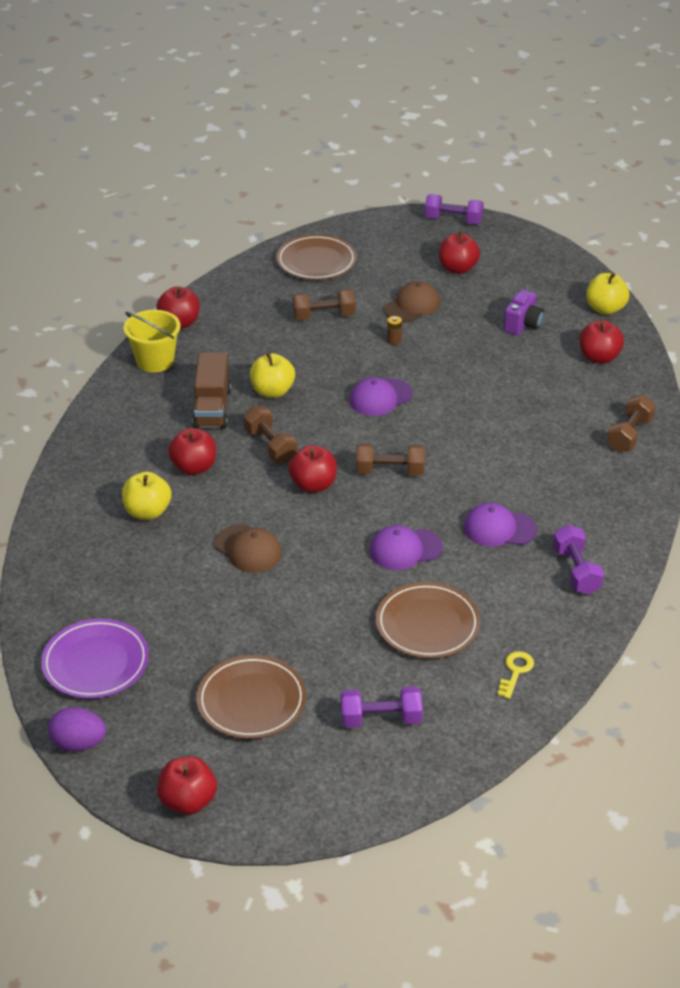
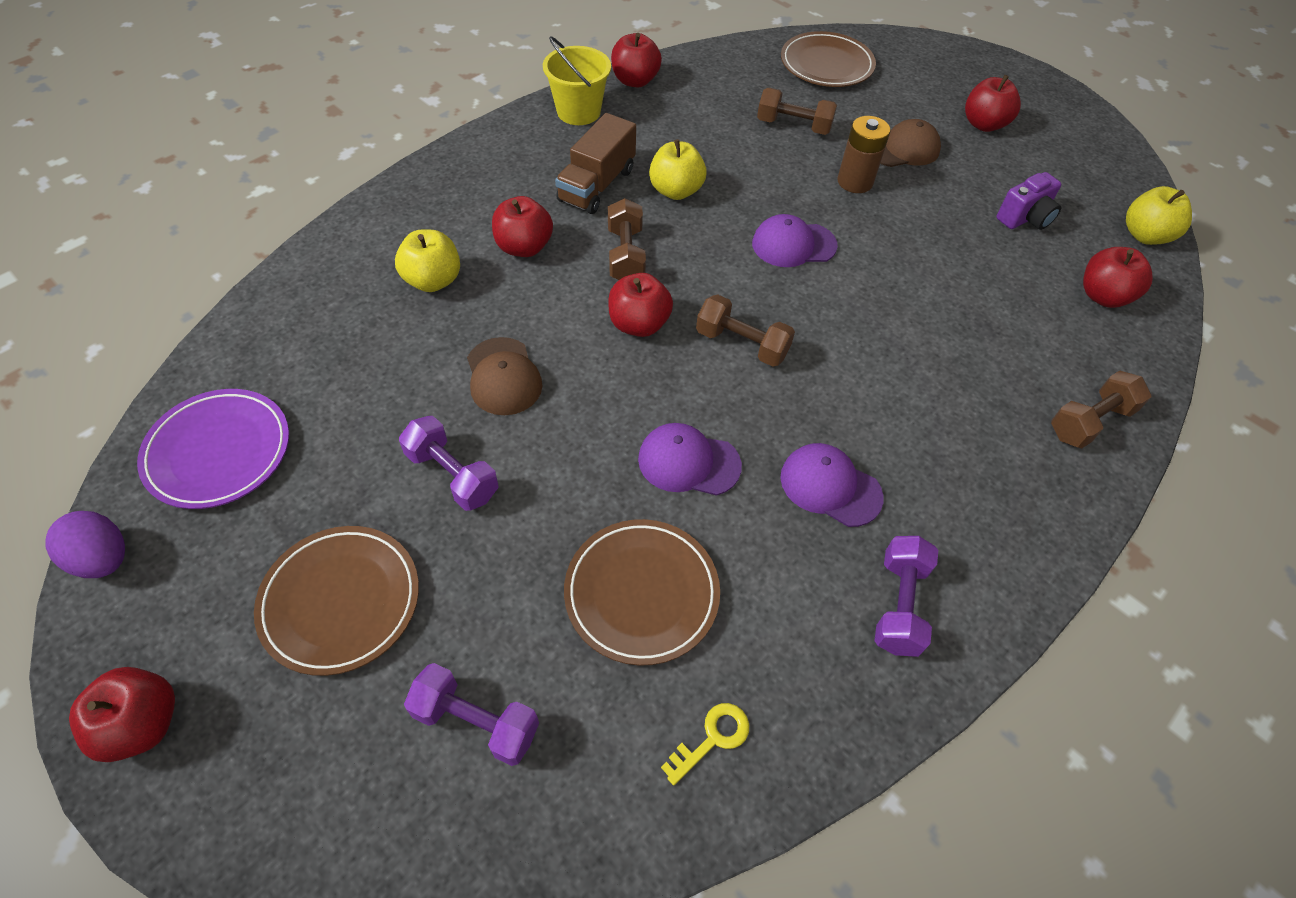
camera: 25 degrees right, 15 degrees up
brown battery [387,316,402,345] -> brown battery [838,116,890,193], size x1.98
purple dumbbell [424,194,484,224] -> purple dumbbell moved to [399,416,499,511]

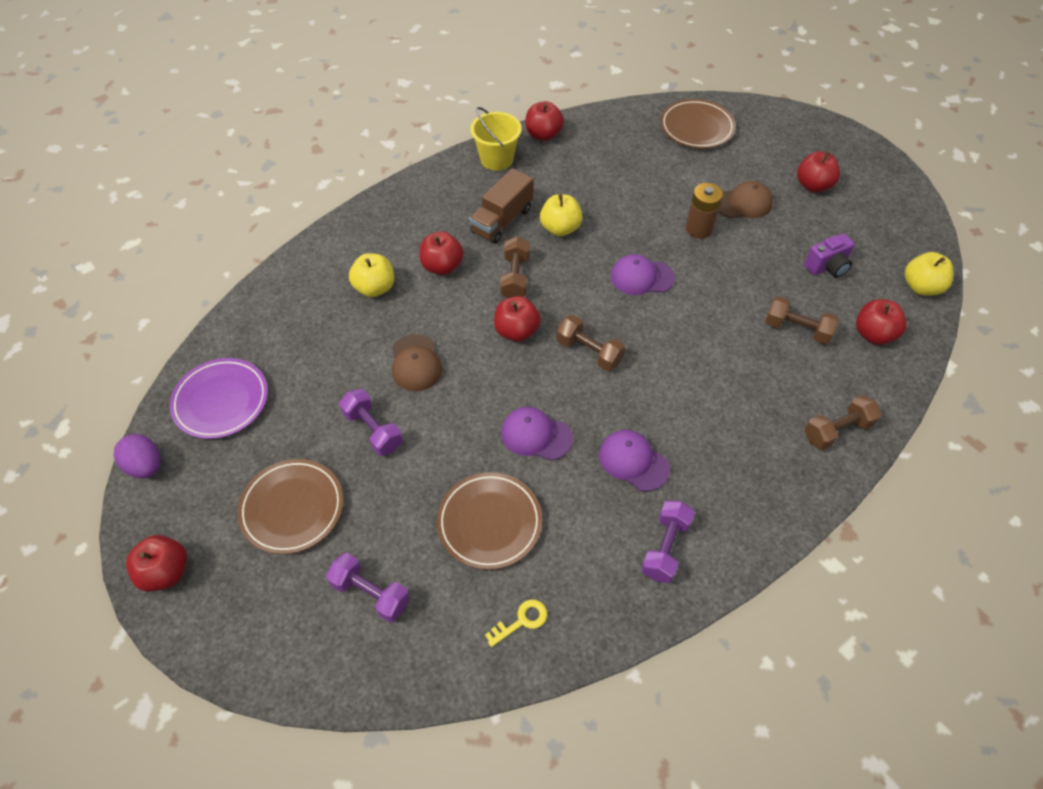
camera: 10 degrees right, 0 degrees up
brown dumbbell [757,88,837,135] -> brown dumbbell moved to [765,296,839,345]

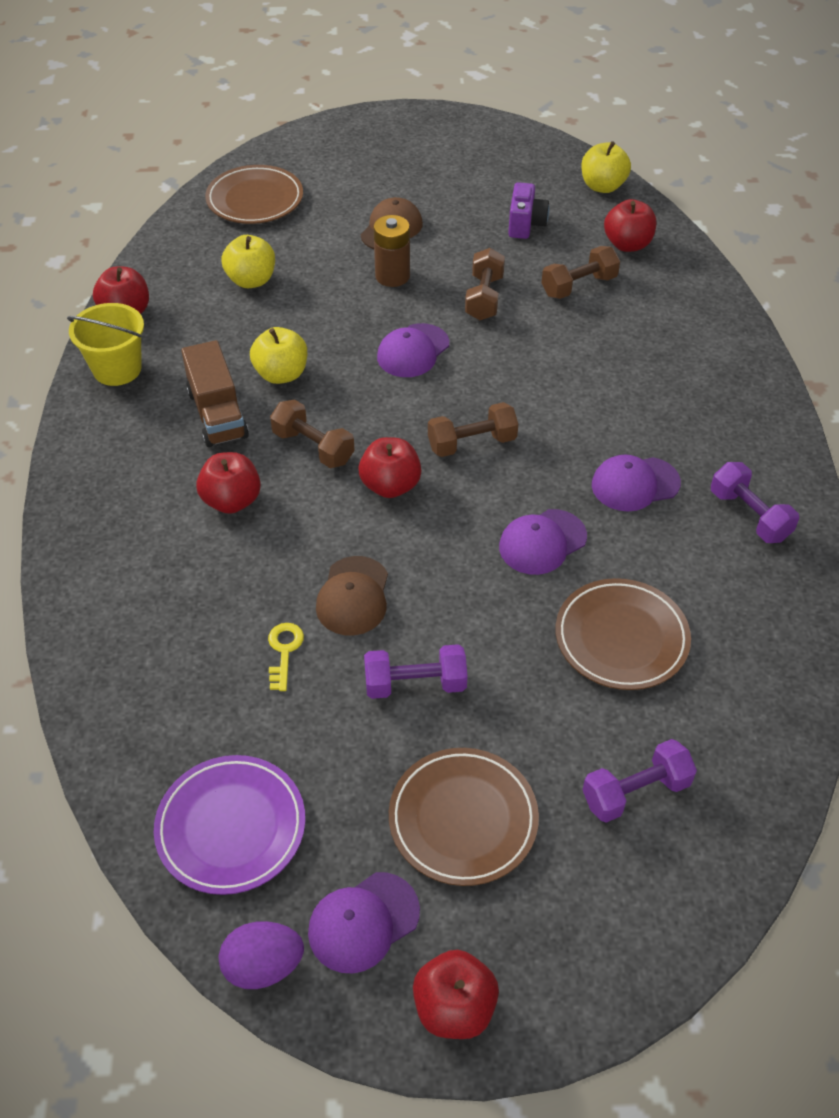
camera: 55 degrees left, 5 degrees down
yellow apple [349,253,394,297] -> yellow apple moved to [221,235,275,288]
brown cap [392,334,442,391] -> brown cap turned 75 degrees clockwise [316,556,388,636]
yellow key [485,600,547,647] -> yellow key moved to [268,623,304,691]
red apple [797,151,840,193] -> none
brown dumbbell [804,395,881,450] -> brown dumbbell moved to [465,248,505,320]
none -> purple cap [308,872,420,973]

